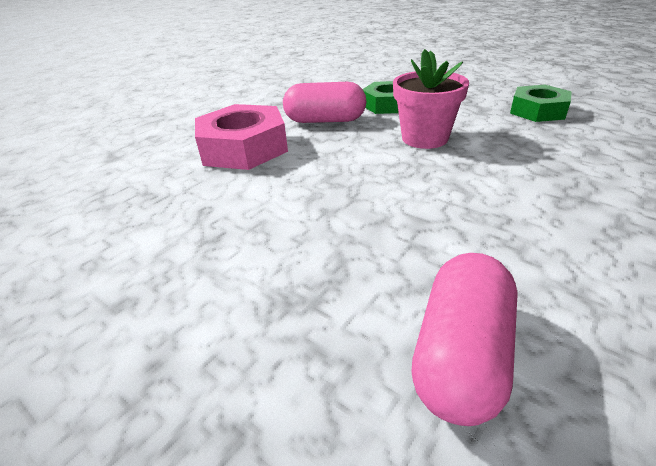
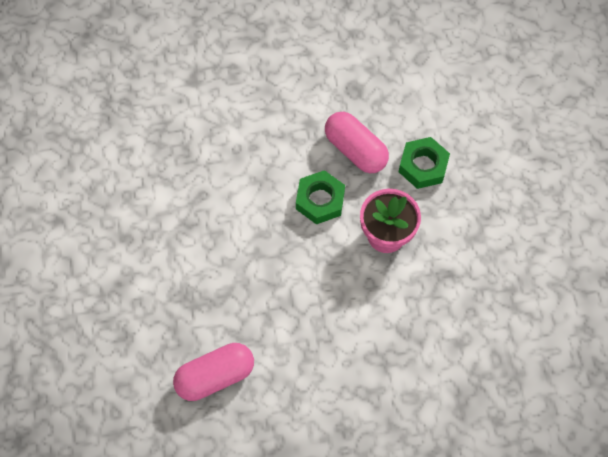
camera: 40 degrees right, 30 degrees up
pink nut [195,104,288,170] -> none
green nut [510,85,572,122] -> green nut moved to [296,170,345,225]

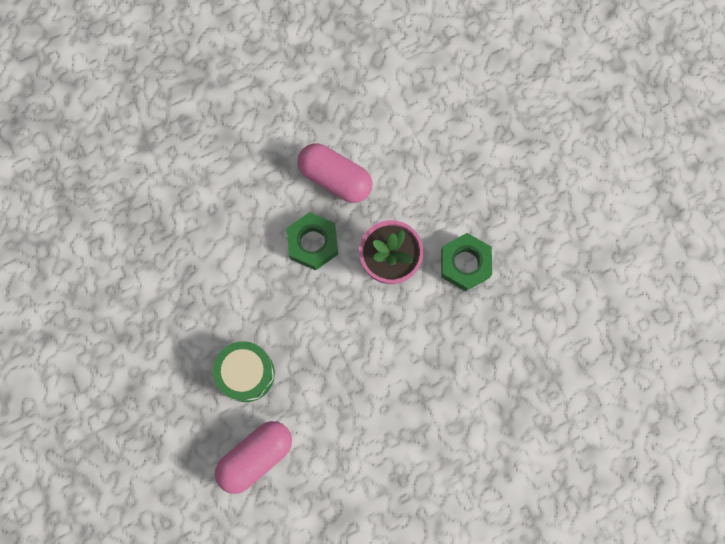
camera: 15 degrees left, 10 degrees up
green nut [399,137,450,189] -> green nut moved to [441,233,492,291]
none -> green drum [213,341,275,402]

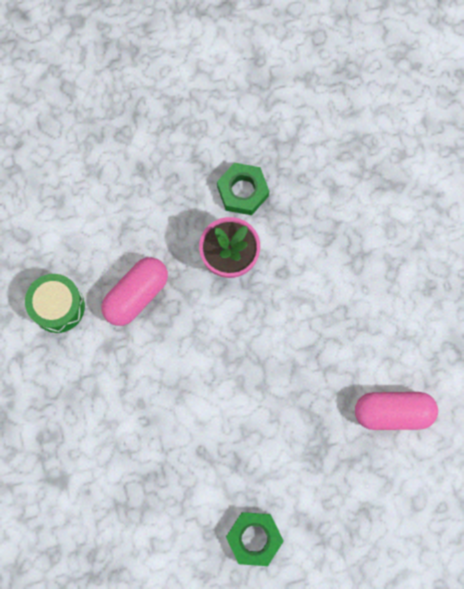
camera: 80 degrees left, 0 degrees up
green drum [213,341,275,402] -> green drum moved to [25,274,85,333]
pink capsule [215,421,292,494] -> pink capsule turned 60 degrees counterclockwise [355,392,438,430]
green nut [287,212,338,270] -> green nut moved to [226,512,284,566]

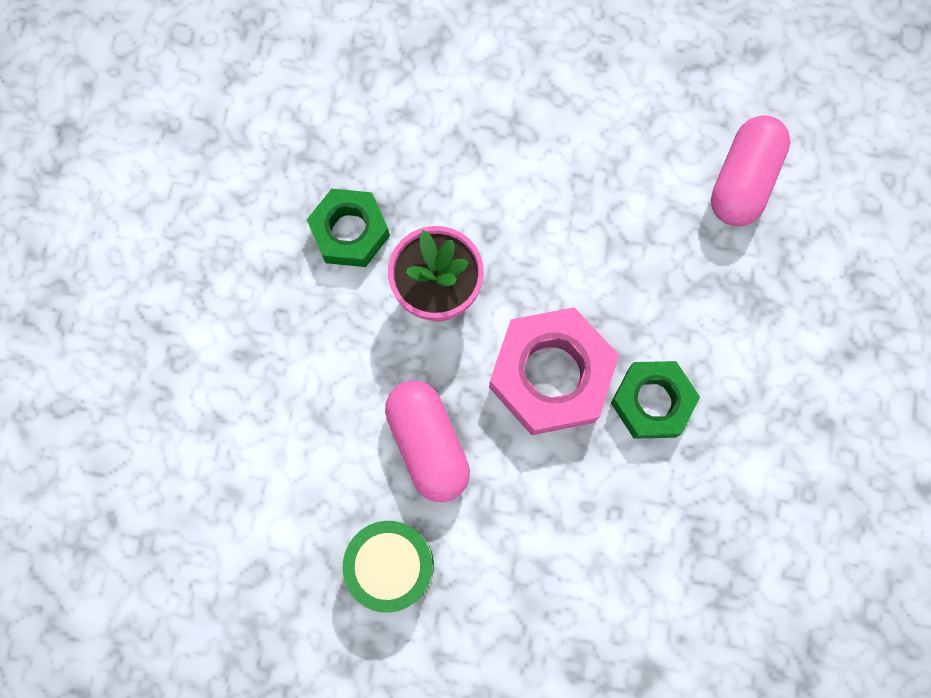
camera: 65 degrees left, 0 degrees up
green nut [226,512,284,566] -> green nut moved to [611,361,700,439]
none -> pink nut [489,307,619,435]

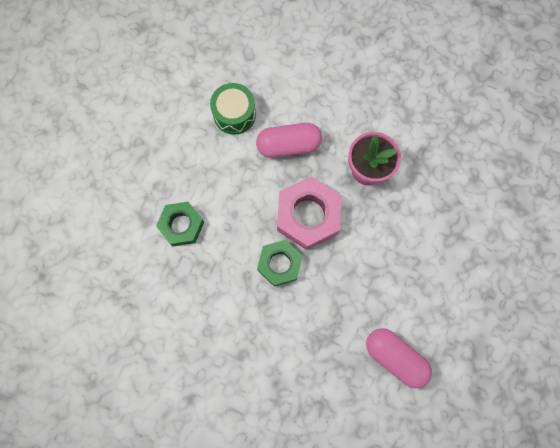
camera: 105 degrees right, 0 degrees up
green nut [307,189,390,267] -> green nut moved to [156,202,204,246]

